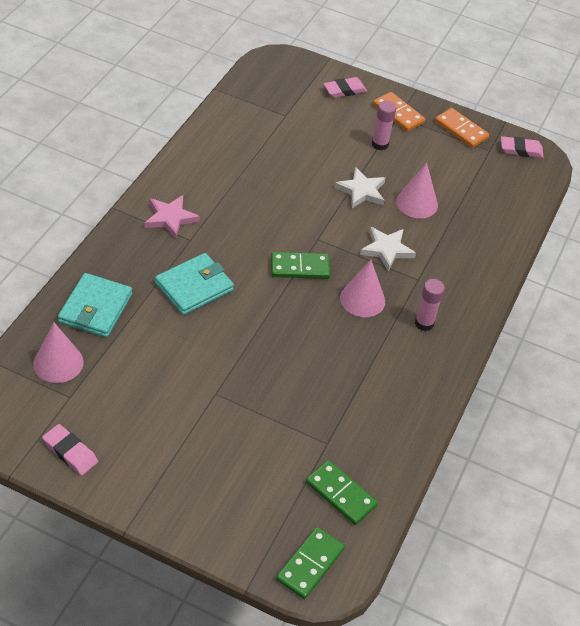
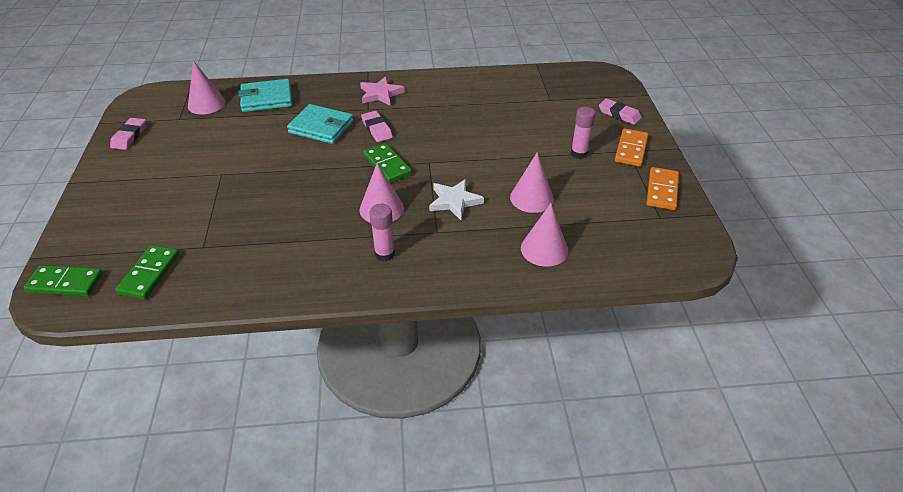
camera: 65 degrees right, 5 degrees down
white star [334,167,386,208] -> none
pink eraser [501,136,543,158] -> pink eraser moved to [361,111,393,142]
none -> pink cone [521,203,568,267]

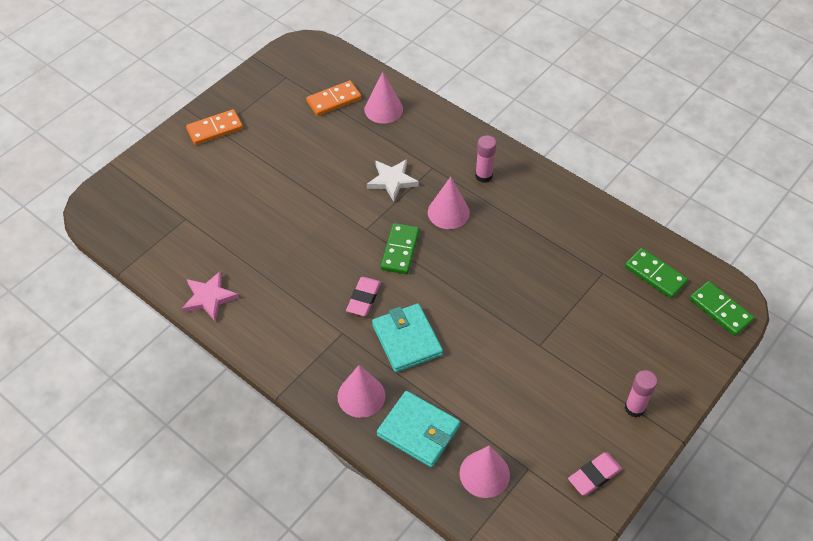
camera: 135 degrees left, 10 degrees up
green domino [115,245,179,299] -> green domino turned 75 degrees clockwise [625,248,688,299]
pink star [360,76,405,106] -> pink star moved to [182,271,239,322]
pink cone [510,153,554,213] -> pink cone moved to [337,365,385,418]
pink glue stick [571,107,596,159] -> pink glue stick moved to [625,370,657,417]
pink eraser [599,98,642,125] -> none
orange domino [646,167,679,210] -> orange domino moved to [306,81,362,116]

